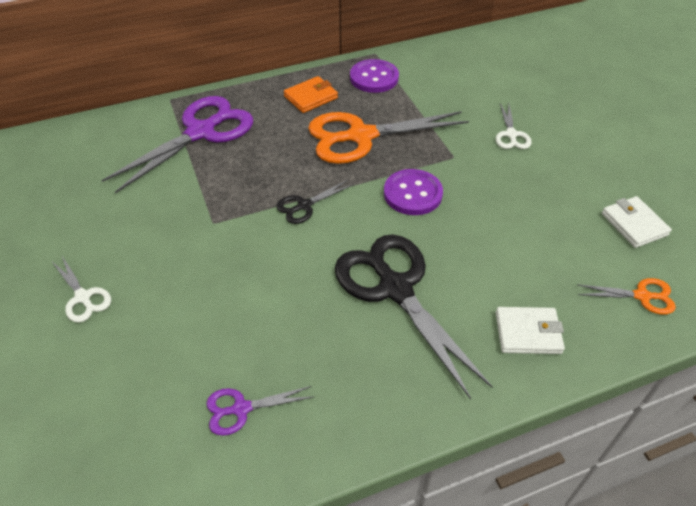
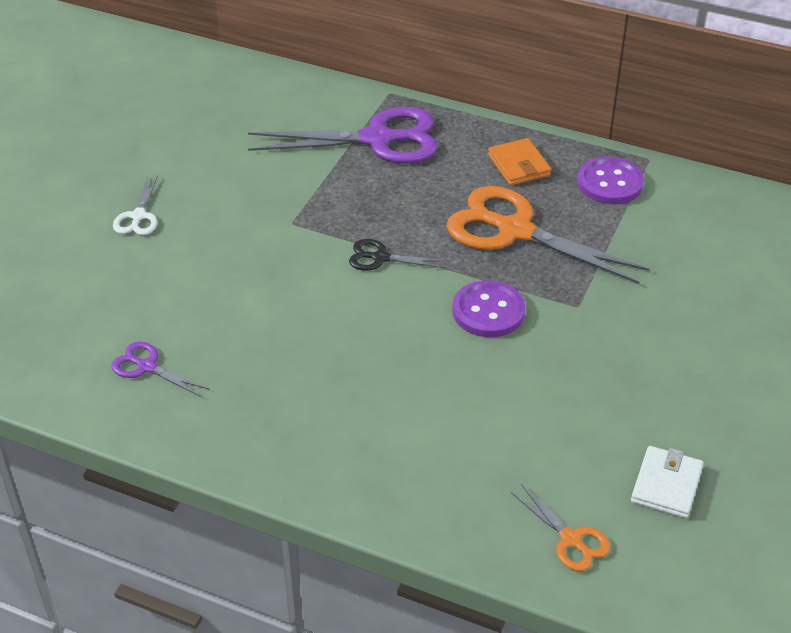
camera: 45 degrees right, 5 degrees down
orange wallet [284,76,338,113] -> orange wallet turned 60 degrees clockwise [488,138,551,186]
black scissors [335,234,492,400] -> none
white scissors [496,103,532,149] -> none
white wallet [496,307,565,354] -> none

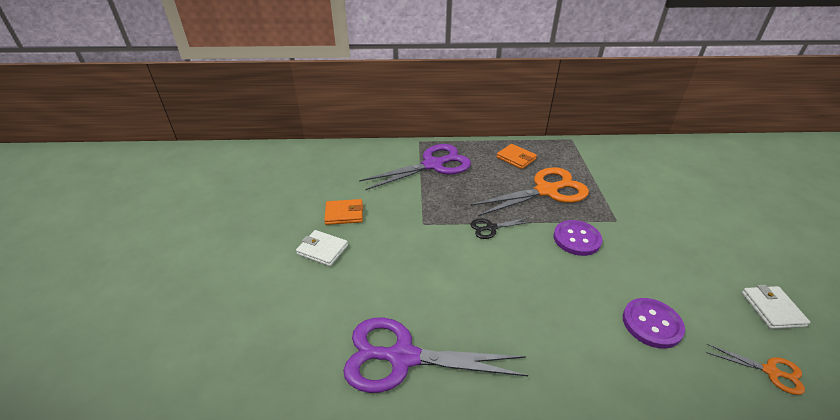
camera: 25 degrees left, 5 degrees down
purple scissors [111,342,209,397] -> purple scissors [343,318,528,393], size x2.15
white scissors [113,175,158,235] -> white wallet [296,230,348,266]
orange scissors [446,186,649,284] -> orange scissors turned 150 degrees clockwise [470,167,589,216]
purple button [577,157,644,204] -> purple button moved to [623,298,685,349]
none -> orange wallet [324,199,363,225]

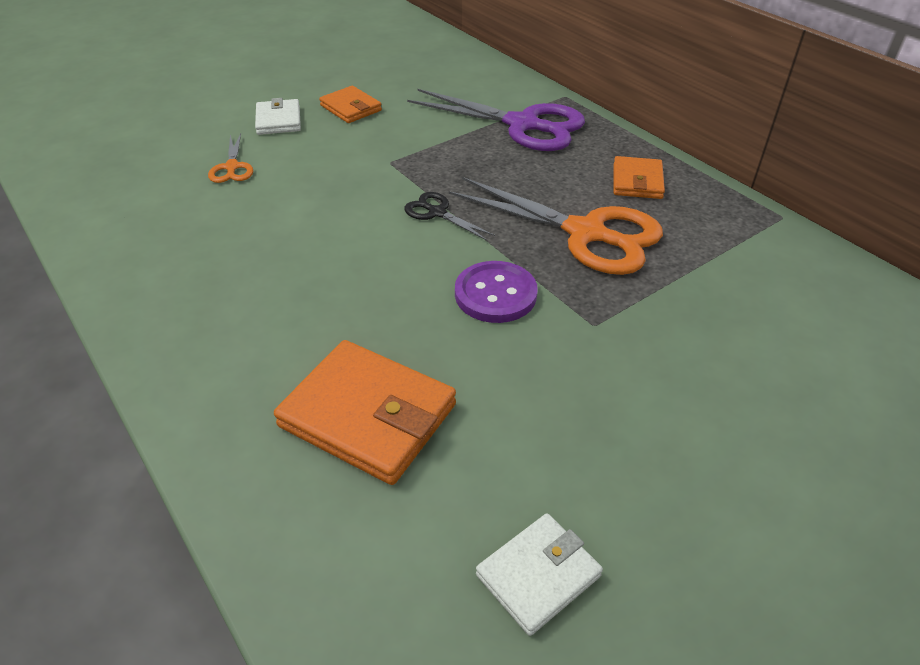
camera: 55 degrees right, 5 degrees up
purple scissors [343,318,528,393] -> none
purple button [623,298,685,349] -> orange wallet [274,340,456,485]
orange scissors [707,344,805,395] -> orange scissors moved to [208,133,253,183]

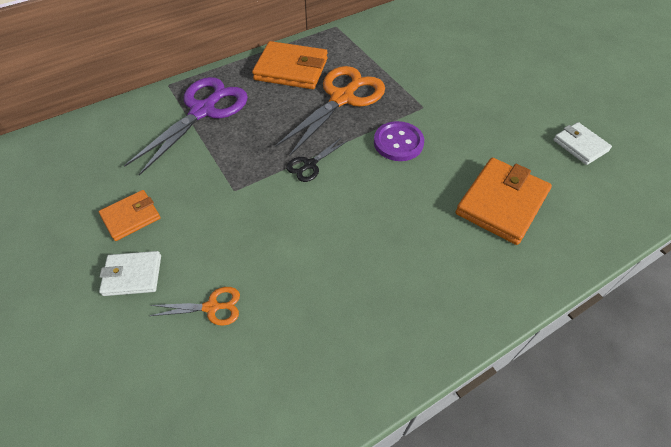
camera: 85 degrees left, 10 degrees up
orange wallet [614,156,665,199] -> orange wallet [252,41,328,89], size x1.71

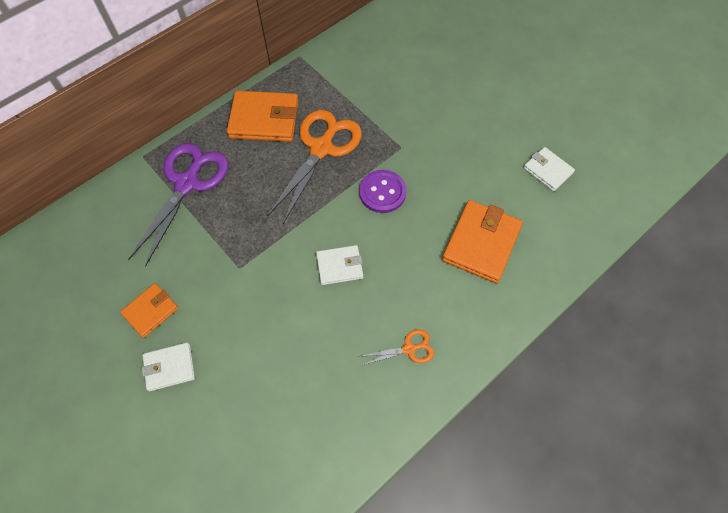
camera: 10 degrees left, 10 degrees up
orange scissors [150,287,240,326] -> orange scissors moved to [362,329,434,365]
black scissors [286,137,348,182] -> none
none -> white wallet [316,245,363,285]

